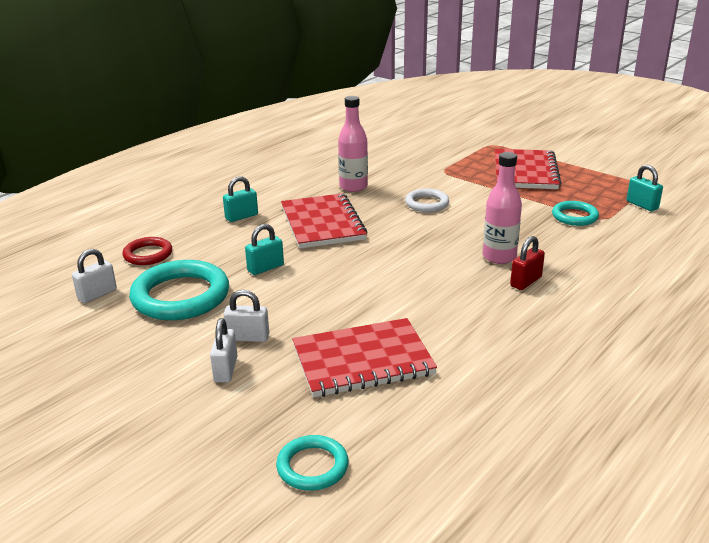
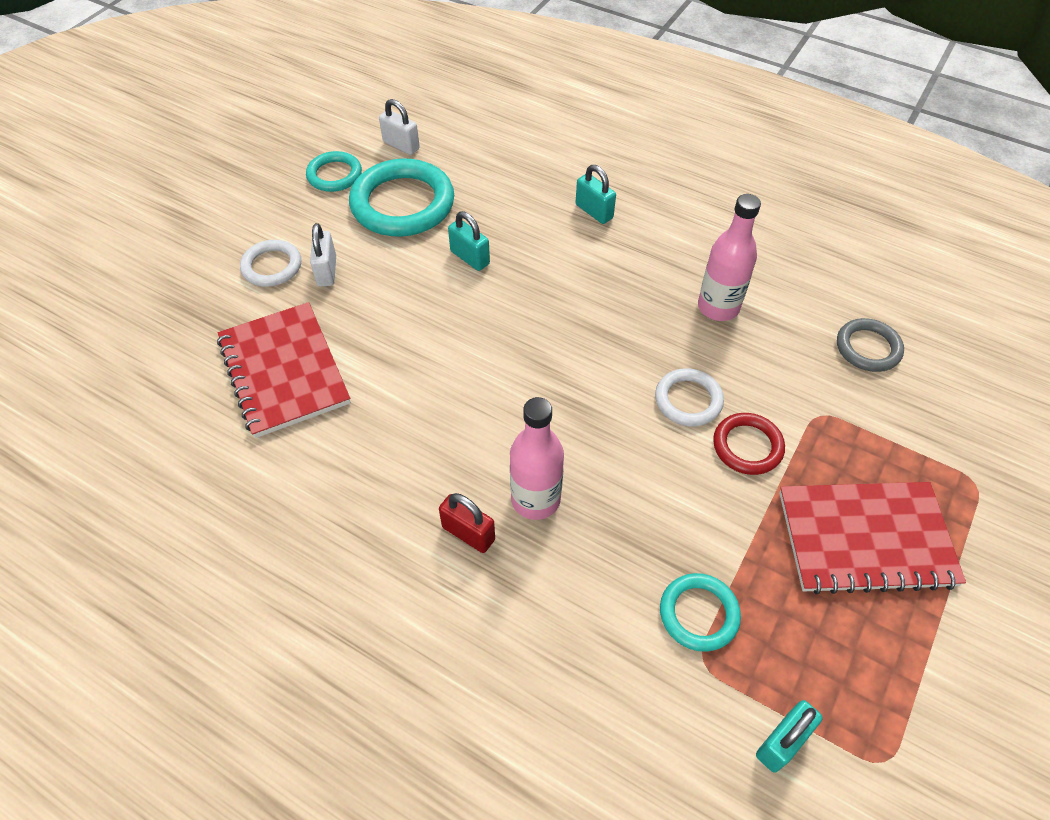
camera: 80 degrees right, 25 degrees up
red ring [122,237,172,265] -> red ring moved to [713,413,785,475]
white padlock [210,318,237,382] -> white ring [240,240,301,287]
turquoise ring [276,435,349,491] -> turquoise ring moved to [306,151,362,192]
red notebook [281,193,367,249] -> none
none -> grey ring [837,318,904,372]

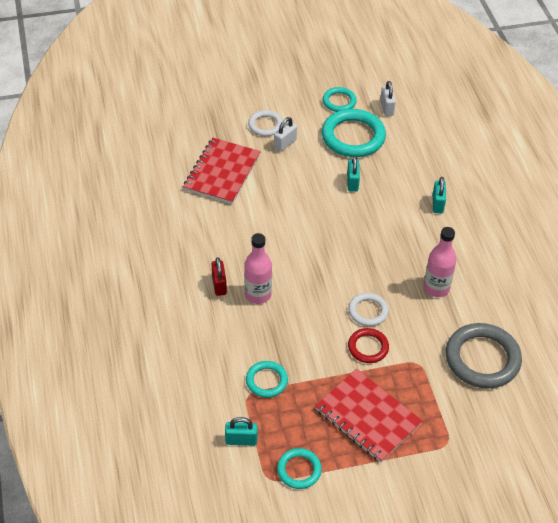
camera: 45 degrees right, 5 degrees down
grey ring [837,318,904,372] -> grey ring [446,323,522,388], size x1.83
none -> turquoise ring [277,448,322,489]

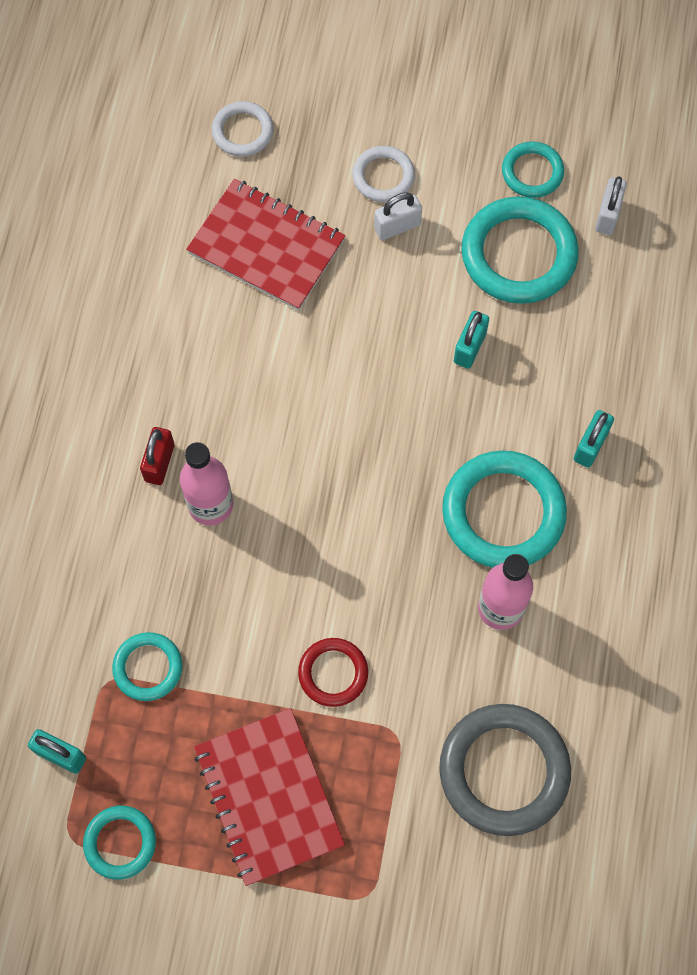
camera: 25 degrees right, 20 degrees up
red notebook [183,138,261,204] -> red notebook turned 75 degrees clockwise [186,179,346,311]
white ring [348,293,389,326] -> white ring moved to [212,101,273,157]
none -> turquoise ring [442,450,567,568]

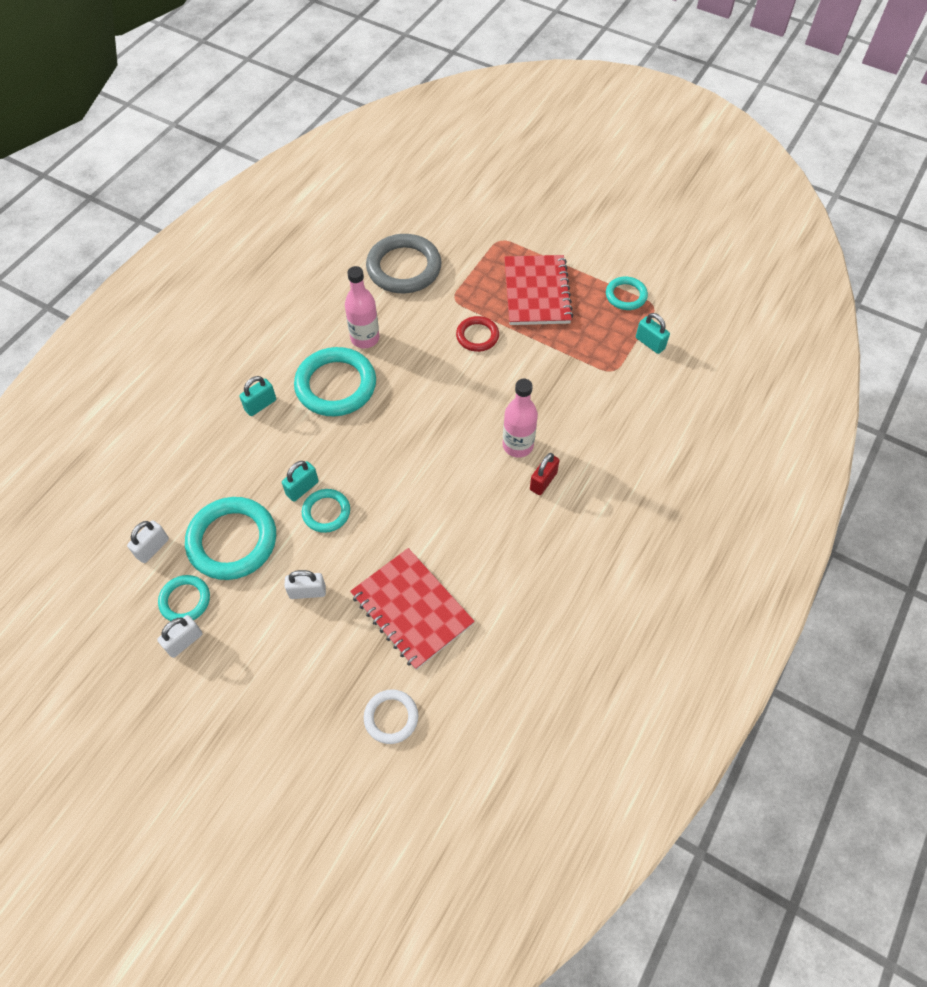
camera: 160 degrees left, 10 degrees down
turquoise ring [112,632,182,701] -> turquoise ring moved to [302,489,350,533]
white ring [352,146,415,202] -> none
none -> white padlock [157,615,203,658]

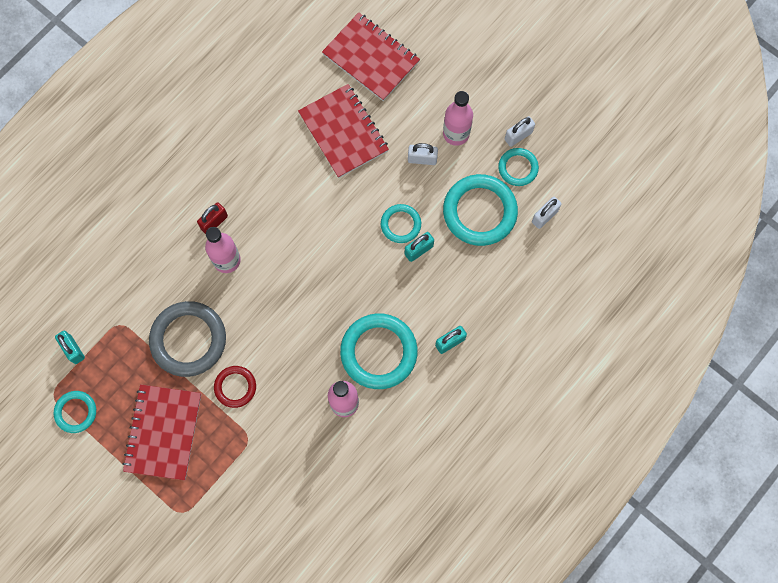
camera: 170 degrees left, 15 degrees up
white ring [364,689,418,744] -> red notebook [322,13,420,101]
grey ring [366,234,441,293] -> grey ring moved to [149,301,226,377]
none -> pink bottle [443,91,473,146]

